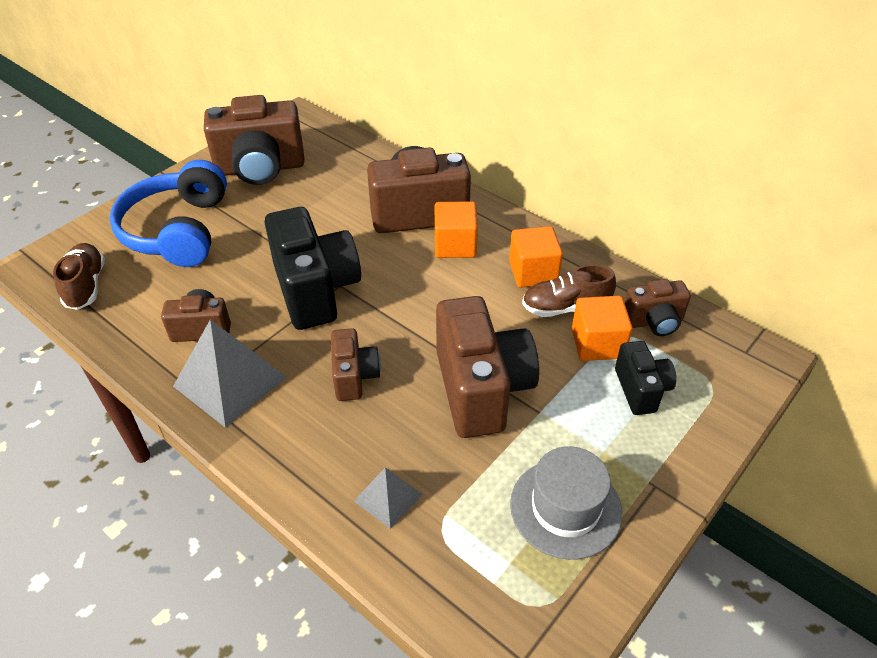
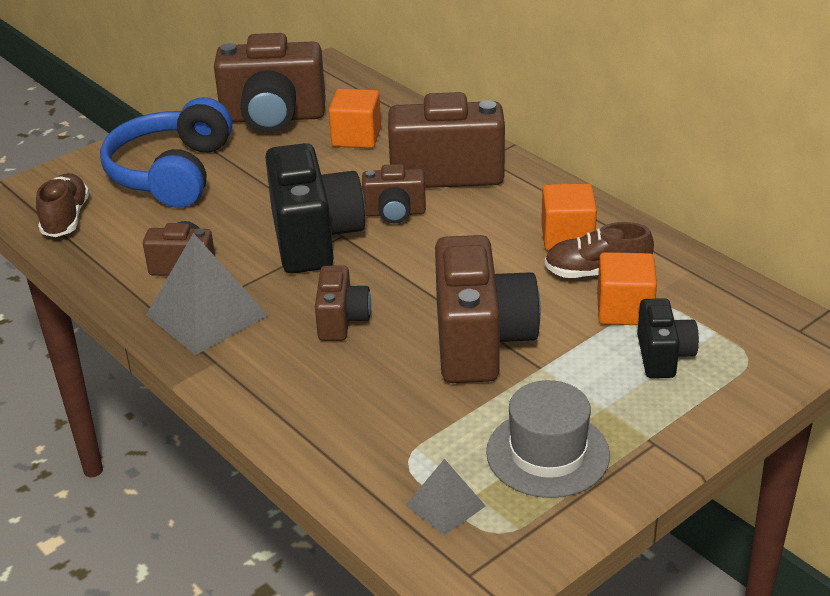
camera: 10 degrees right, 10 degrees down
grey pyramid [354,467,423,529] -> grey pyramid moved to [406,459,486,536]
orange cube [435,201,478,258] -> orange cube moved to [329,89,381,148]
brown camera [625,279,691,336] -> brown camera moved to [362,164,426,223]

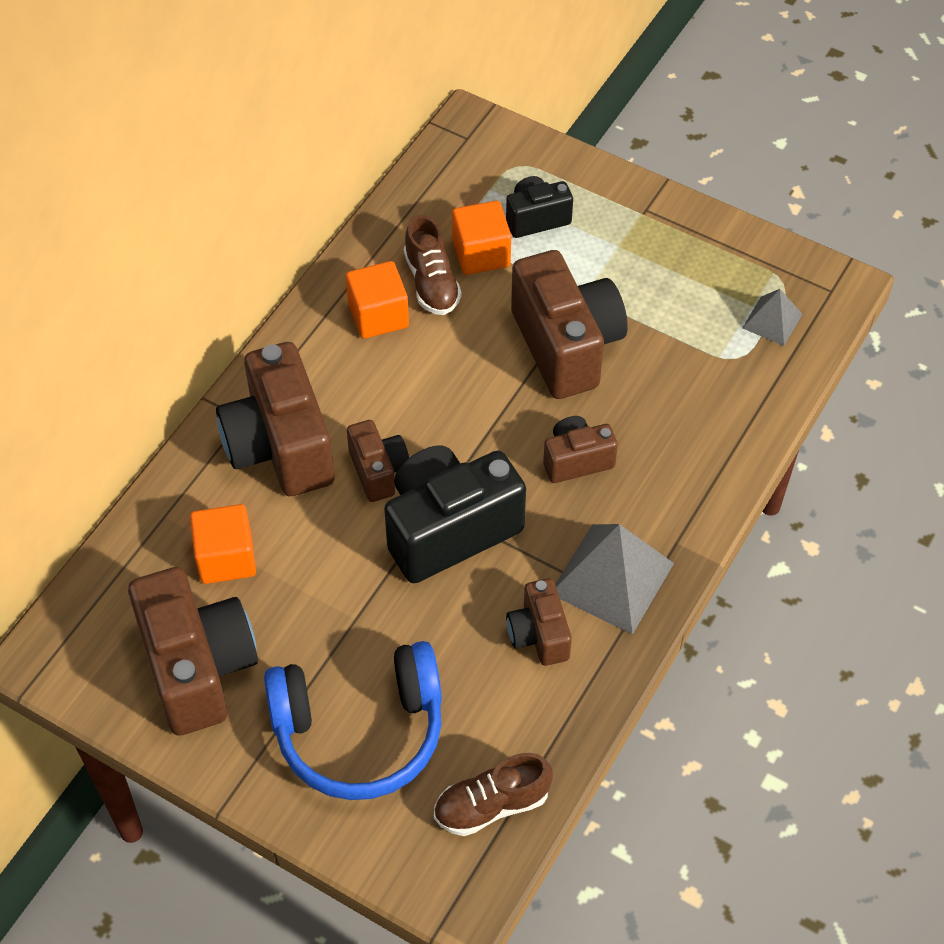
camera: 110 degrees left, 20 degrees up
brown camera [435,235,541,383] -> brown camera turned 90 degrees clockwise [511,250,628,399]
grey hat [486,380,610,498] -> none

